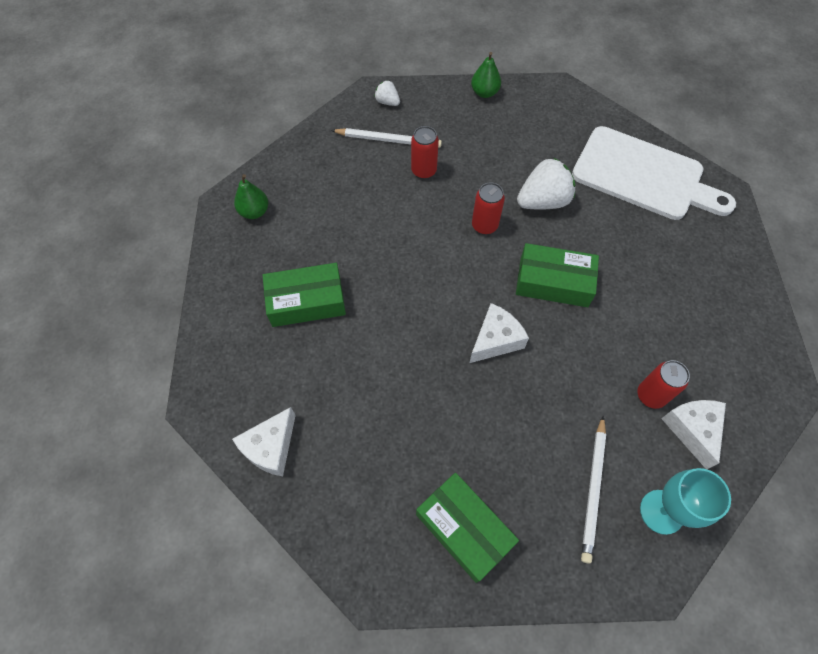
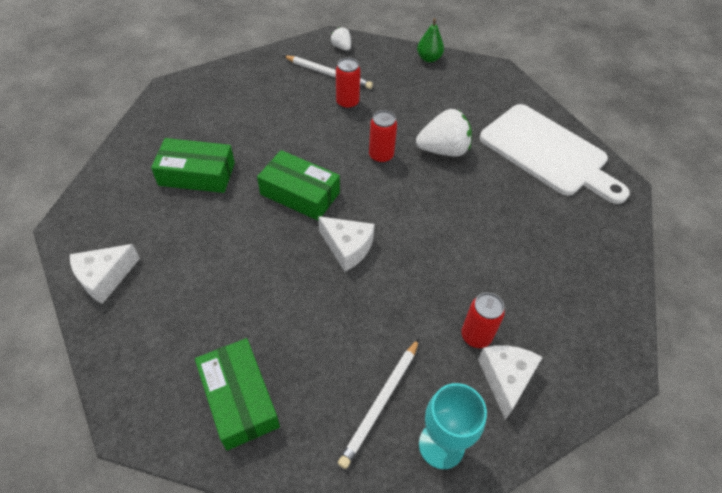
camera: 15 degrees right, 10 degrees down
green pear [234,174,268,219] -> none
white cheese [470,303,529,363] -> white cheese turned 60 degrees clockwise [318,216,375,272]
green box [516,243,599,307] -> green box moved to [257,150,340,221]

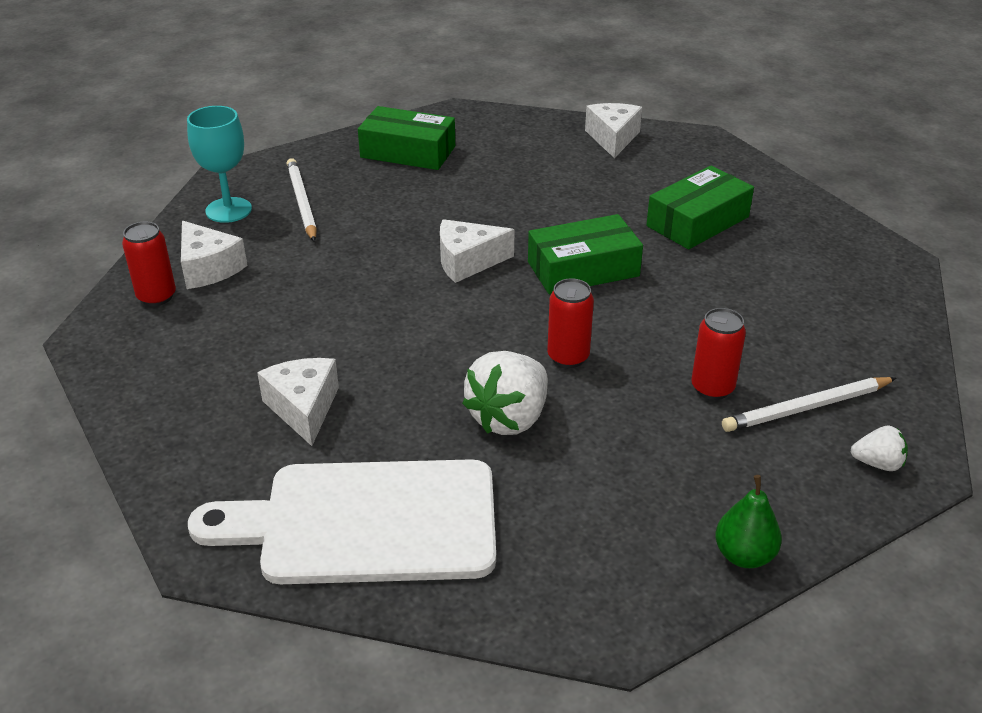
camera: 135 degrees right, 15 degrees down
red can [461,293,505,348] -> red can moved to [122,221,176,306]
none -> white cheese [257,358,339,446]

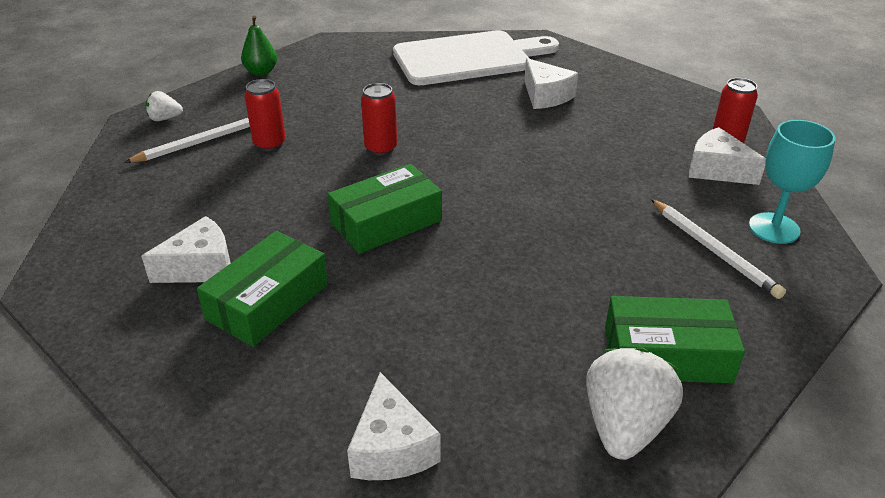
camera: 165 degrees right, 0 degrees up
white cheese [440,219,515,283] -> white cheese moved to [141,216,231,283]
white strawberry [462,351,548,435] -> white strawberry moved to [586,348,683,460]

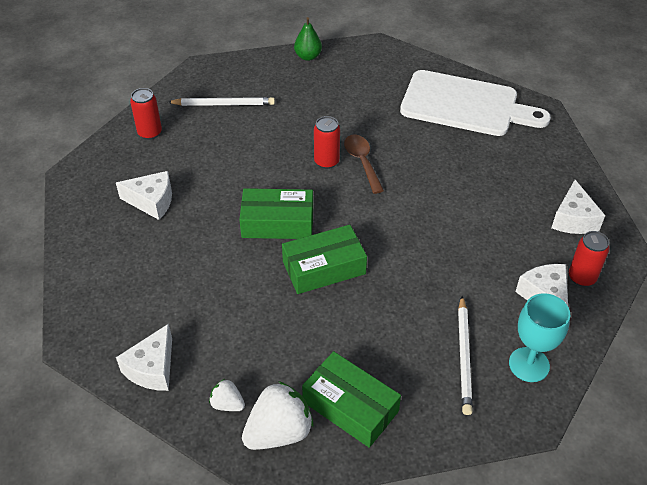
camera: 35 degrees right, 10 degrees up
white strawberry [145,91,183,121] -> white strawberry moved to [209,379,245,411]
green box [197,231,328,347] -> green box moved to [282,225,367,294]
red can [244,79,286,151] -> red can moved to [130,88,162,140]
white cheese [524,58,578,109] -> white cheese moved to [552,180,605,234]
none -> brown spoon [344,134,384,194]

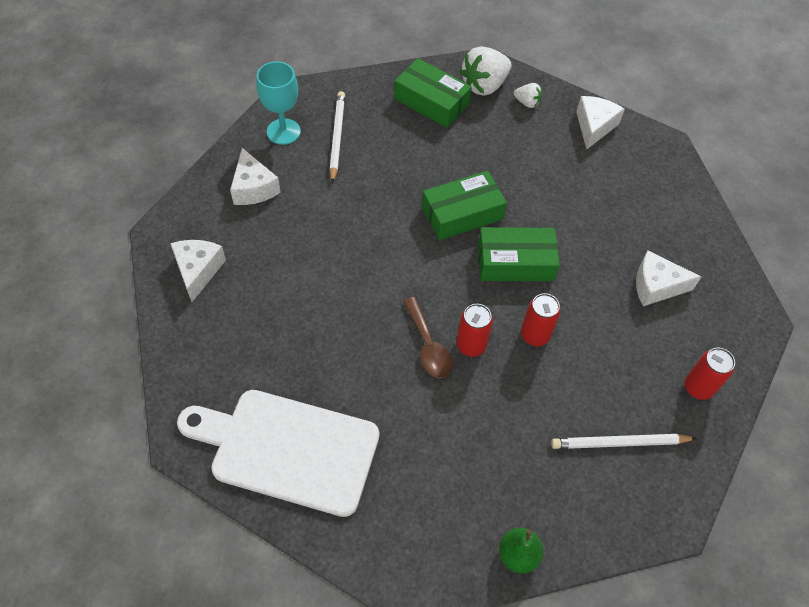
camera: 175 degrees right, 10 degrees up
red can [569,231,609,287] -> red can moved to [521,293,561,346]

